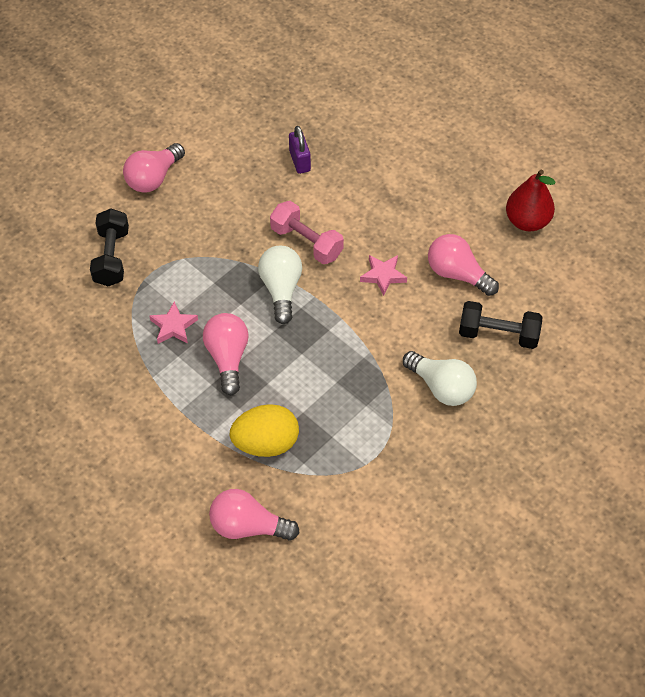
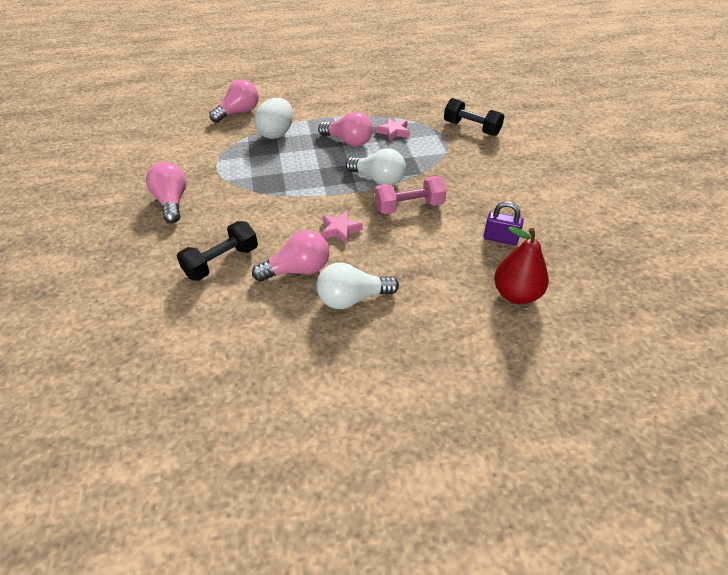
camera: 125 degrees right, 10 degrees down
pink light bulb [123,143,185,193] -> pink light bulb moved to [146,162,187,223]
yellow egg [230,404,299,457] -> white egg [254,98,293,139]
white light bulb [403,351,477,406] -> white light bulb moved to [317,263,399,309]
red pear [506,170,556,231] -> red pear moved to [494,226,549,304]

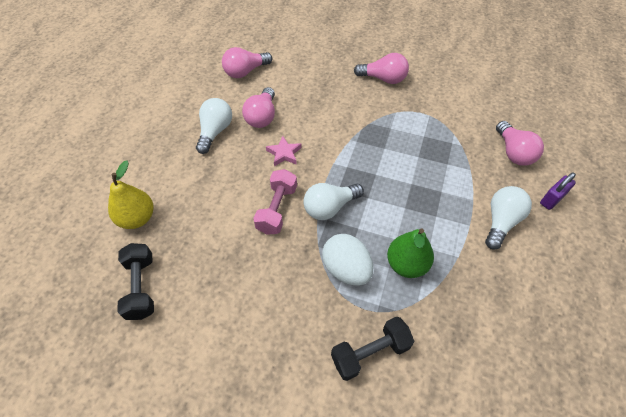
camera: 120 degrees right, 10 degrees up
black dumbbell [177,221,258,281] -> black dumbbell moved to [118,243,154,320]
white egg [254,98,293,139] -> white egg moved to [322,234,373,286]
pink light bulb [318,112,373,146] -> pink light bulb moved to [222,47,272,78]
pink star [376,118,410,142] -> green pear [387,228,434,278]
purple padlock [484,202,524,245] -> purple padlock moved to [540,173,576,210]
red pear [494,226,549,304] -> yellow pear [108,161,154,229]
none -> white light bulb [485,186,532,249]

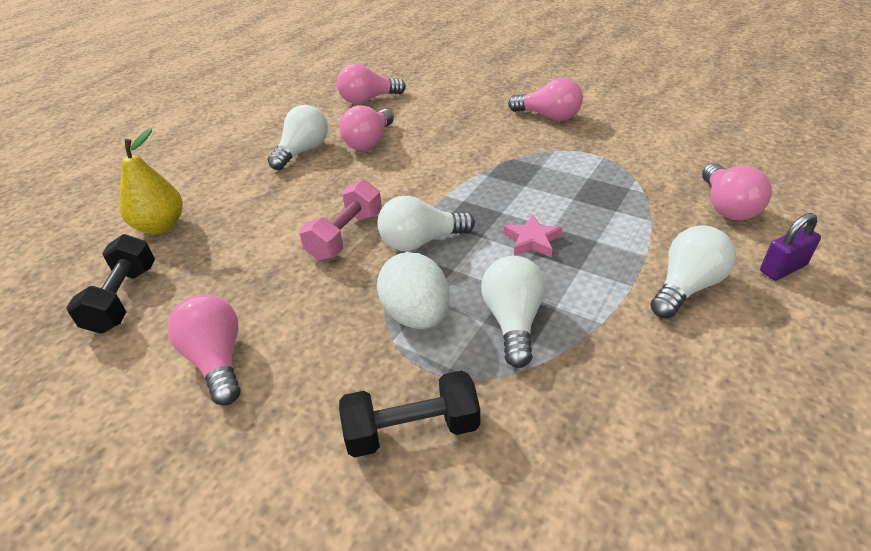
camera: 15 degrees right, 15 degrees down
pink star [266,136,302,166] -> pink star moved to [503,214,563,257]
green pear [387,228,434,278] -> white light bulb [481,256,546,368]
none -> pink light bulb [167,294,240,406]

